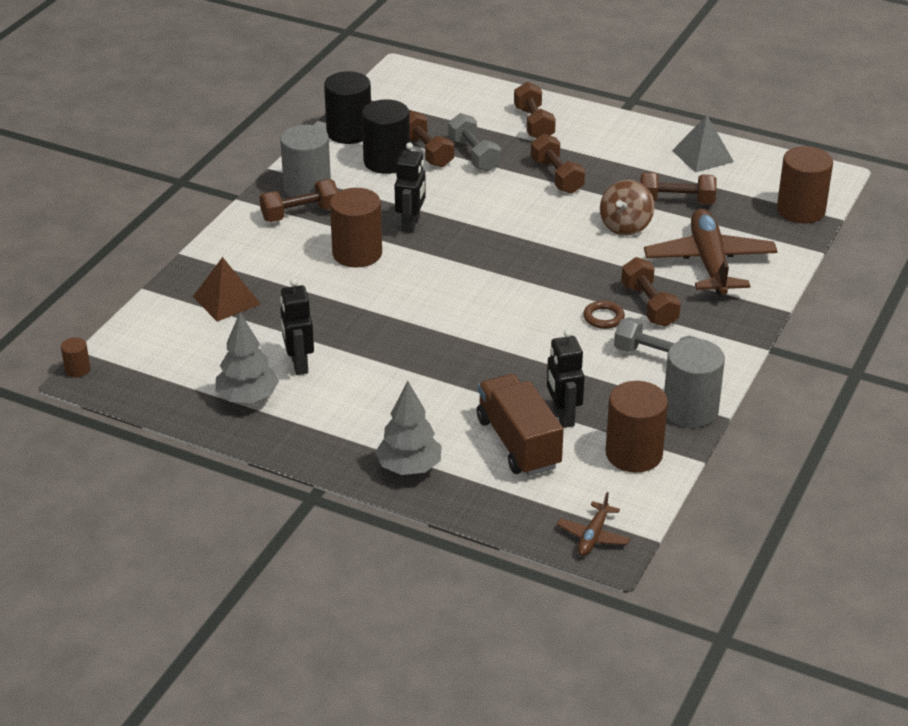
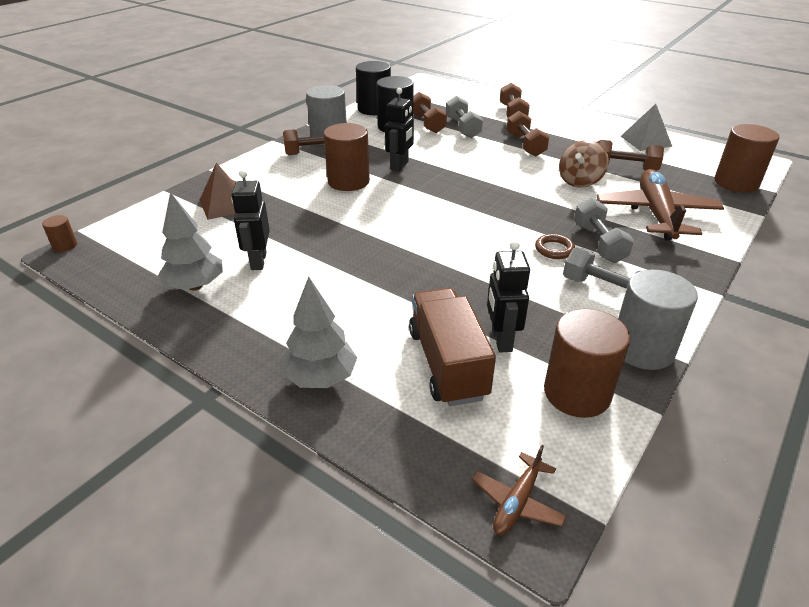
camera: 10 degrees right, 0 degrees up
brown dumbbell [621,257,681,327] -> grey dumbbell [574,198,634,263]

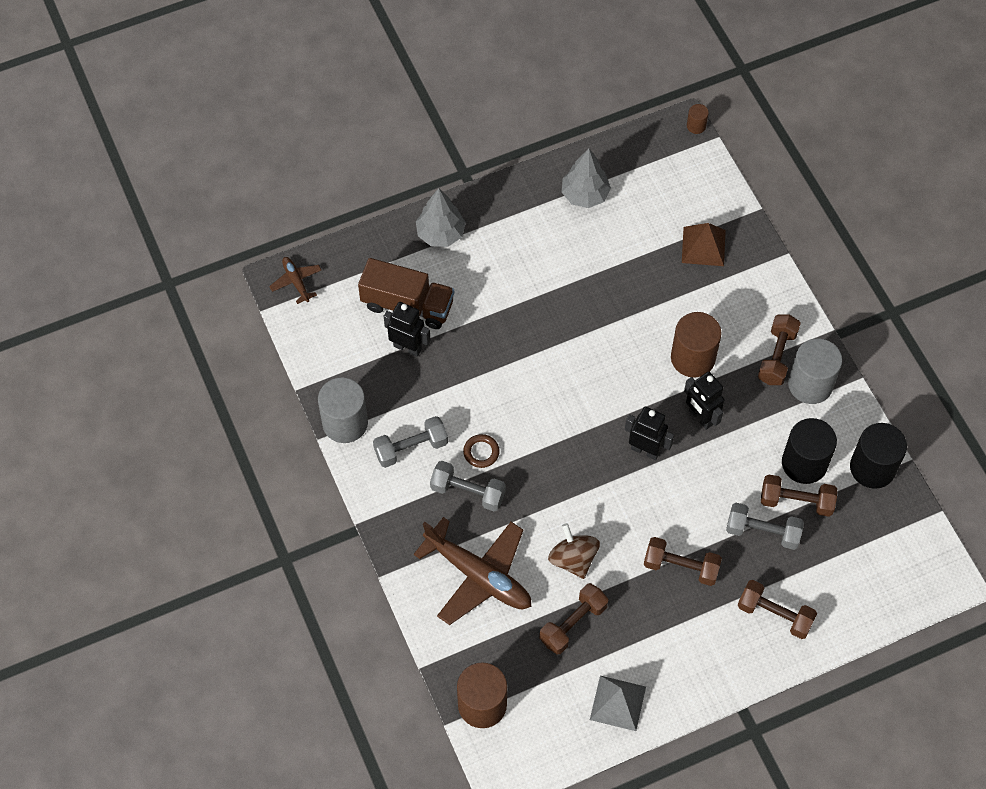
camera: 120 degrees right, 25 degrees up
black robot [231,170,270,270] -> black robot moved to [625,407,674,460]
brown cylinder [544,309,630,418] -> none

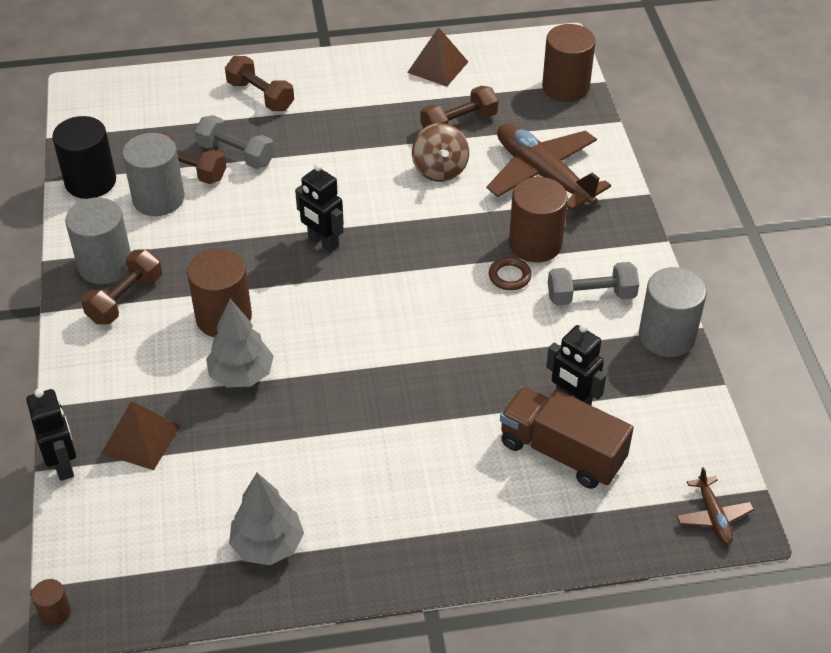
camera: 165 degrees left, 15 degrees down
grey tree [416,188,466,247] -> grey tree moved to [206,299,274,388]
grey dumbbell [430,461,506,511] -> brown cylinder [509,177,568,262]
grey pyramid [590,676,646,731] -> brown pyramid [407,27,468,87]
brown dumbbell [644,537,722,586] -> none
black robot [684,372,725,430] -> black robot moved to [26,388,76,481]
black cylinder [782,418,837,484] -> grey cylinder [122,133,184,216]

